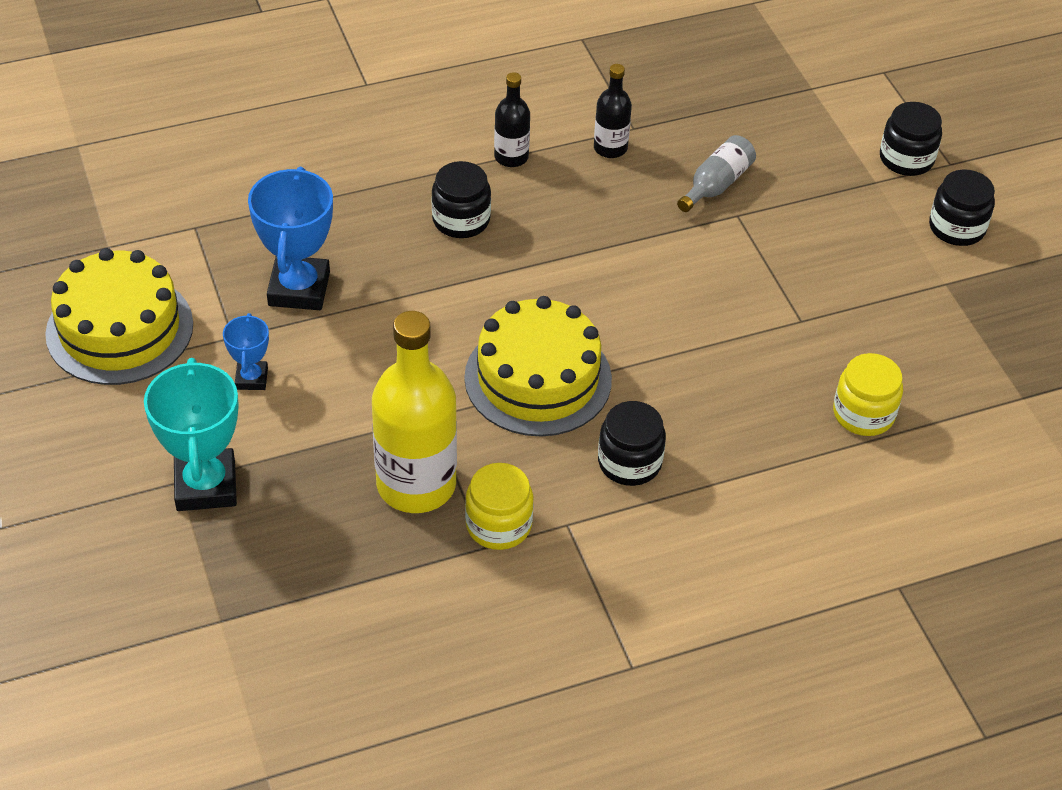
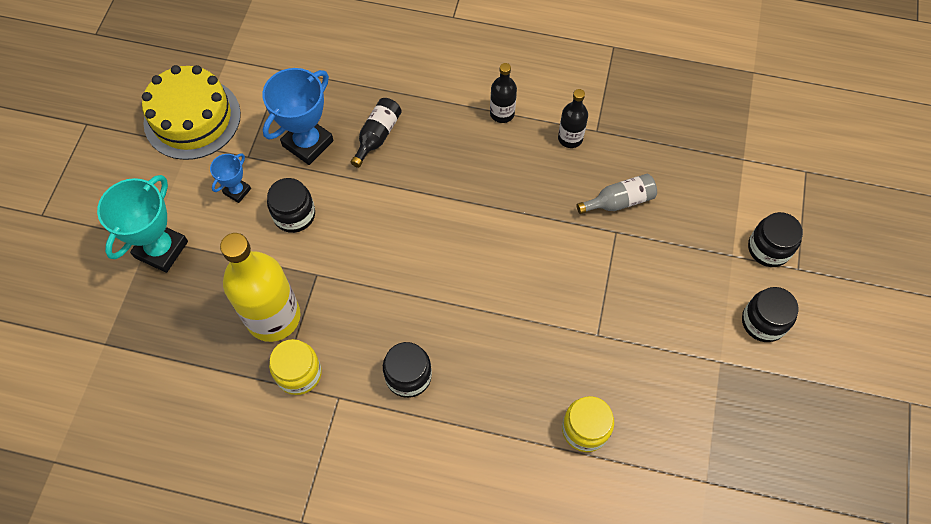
camera: 35 degrees right, 15 degrees up
black jar [432,161,491,238] -> black jar moved to [267,178,315,233]
yellow cake [464,296,612,437] -> none
none -> black bottle [351,98,402,168]

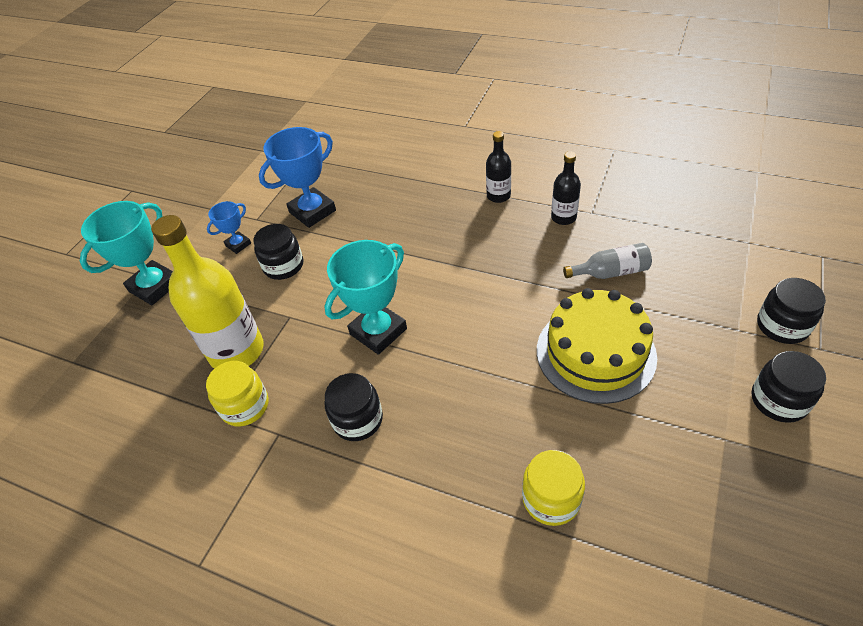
camera: 15 degrees right, 15 degrees down
yellow cake [142,65,241,160] -> yellow cake moved to [537,288,657,404]
black bottle [351,98,402,168] -> none
none -> turquoise trophy [324,240,407,355]

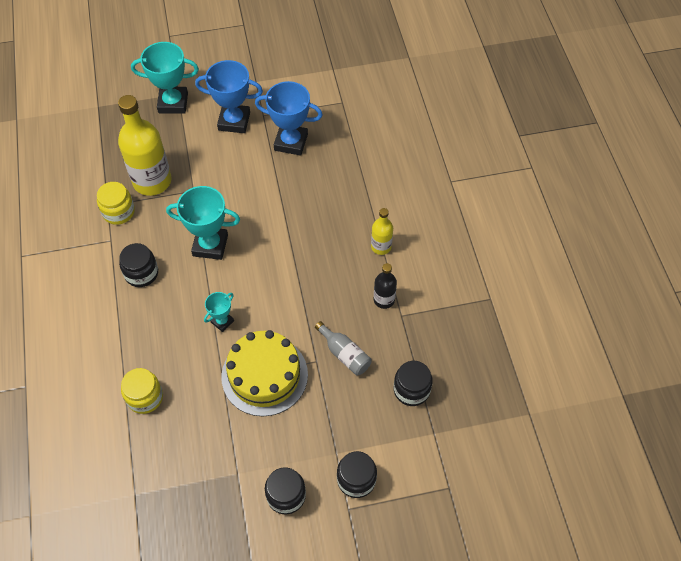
camera: 50 degrees right, 10 degrees up
blue trophy [207,201,251,254] -> blue trophy [195,60,263,133], size x1.89
black jar [254,224,303,280] -> black jar moved to [394,361,433,406]
black bottle [486,131,511,203] -> yellow bottle [371,208,393,255]
none -> turquoise trophy [204,292,234,332]

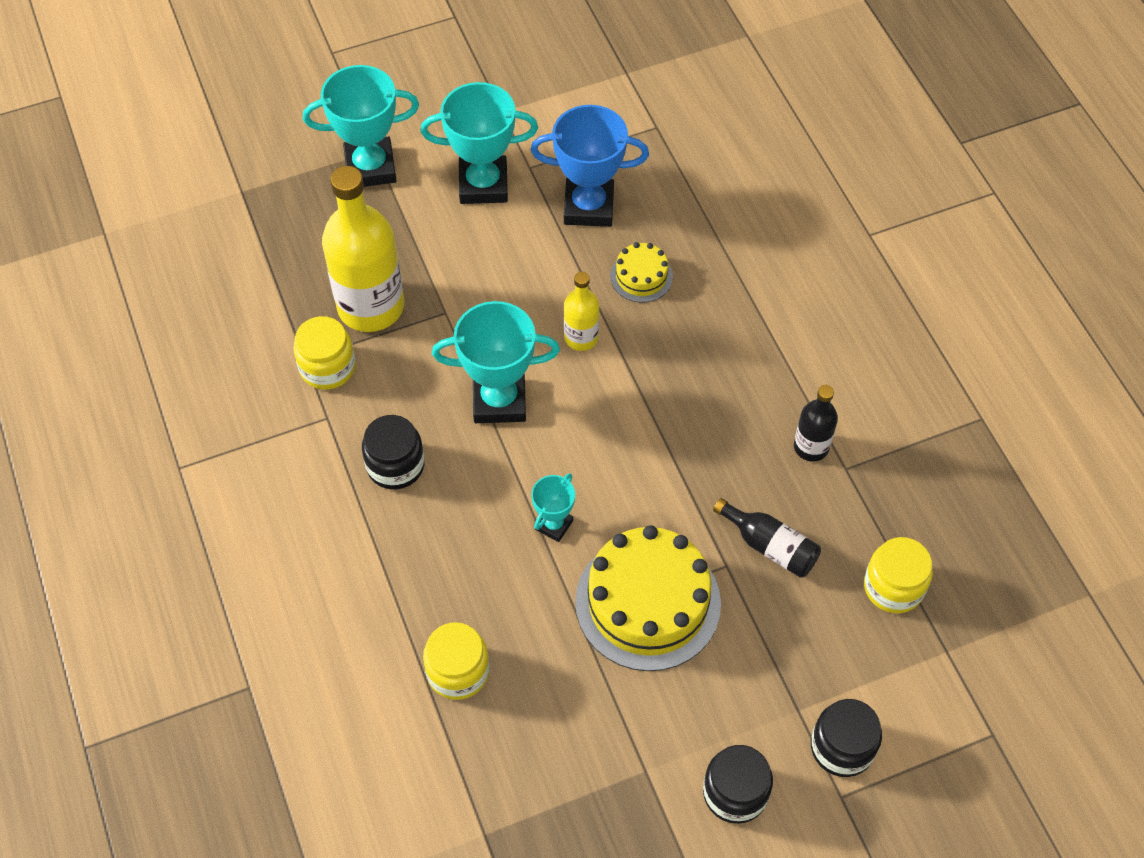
camera: 10 degrees left, 0 degrees up
blue trophy [195,60,263,133] -> turquoise trophy [421,82,538,204]
grey bottle [315,321,371,375] -> black bottle [713,498,821,578]
yellow bottle [371,208,393,255] -> yellow bottle moved to [564,272,599,351]
black jar [394,361,433,406] -> yellow jar [864,537,933,613]
none -> yellow cake [610,242,673,303]

